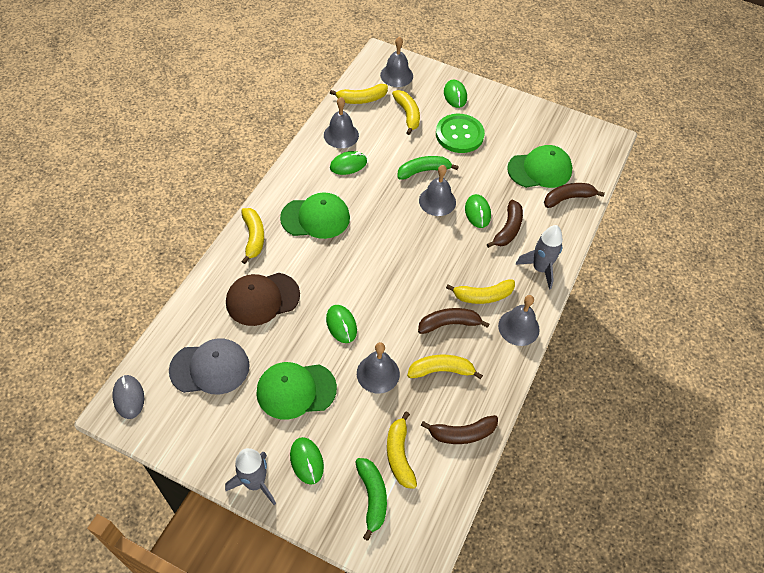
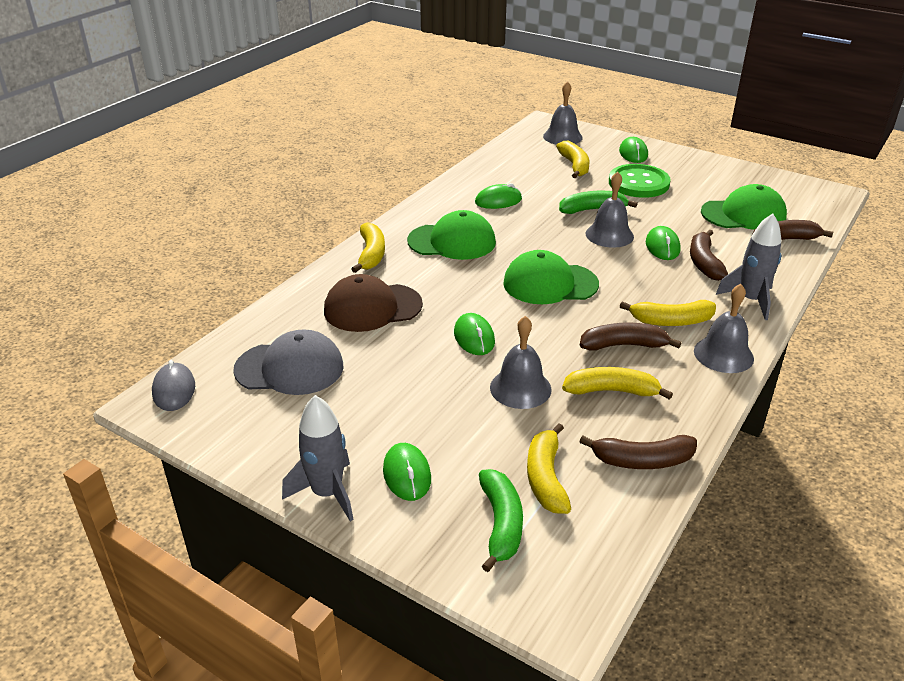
camera: 10 degrees right, 20 degrees down
green cap [256,362,337,420] -> green cap moved to [503,250,599,304]
grey bell [324,97,359,148] -> none
yellow banana [330,84,388,104] -> none
brown banana [487,200,523,248] -> brown banana turned 150 degrees clockwise [690,230,728,281]

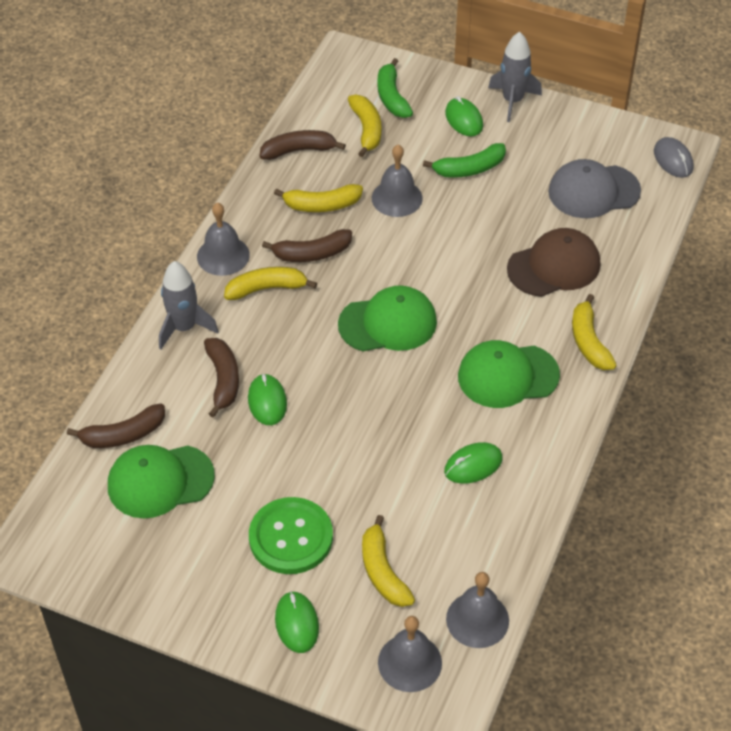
camera: 170 degrees right, 15 degrees up
green mouse [454,313,495,355] -> none
green banana [559,191,638,214] -> green banana moved to [423,143,506,178]
grey bell [586,172,634,248] -> grey bell moved to [446,572,509,648]

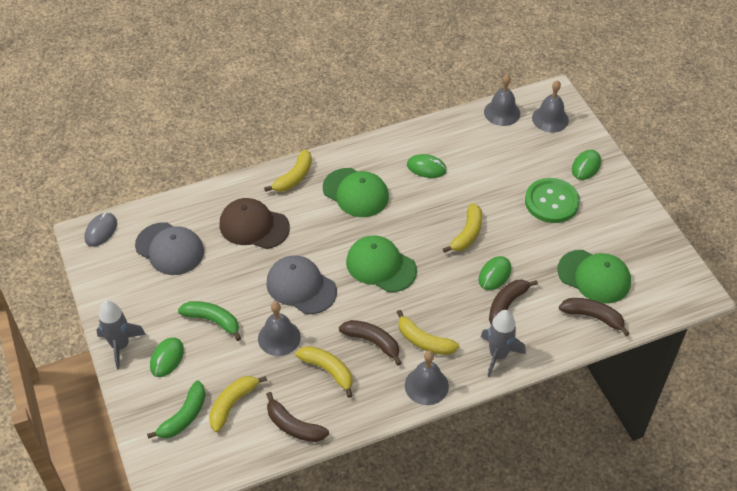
camera: 135 degrees left, 0 degrees up
yellow banana [362,515,415,607] -> yellow banana moved to [443,203,482,253]
none -> grey cap [266,256,337,314]

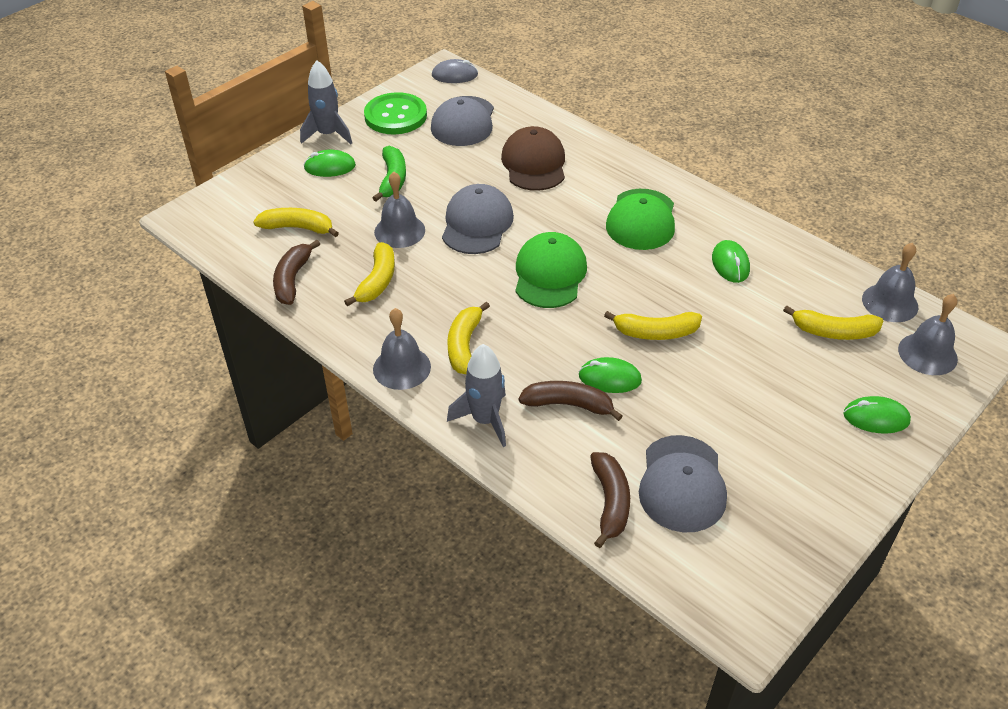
camera: 65 degrees right, 5 degrees down
green banana [147,380,206,439] -> none
yellow banana [264,149,312,192] -> yellow banana moved to [783,306,883,340]
brown banana [339,320,401,366] -> none
green button [525,178,580,223] -> green button moved to [364,92,427,135]
green cap [557,250,631,303] -> grey cap [639,435,727,533]

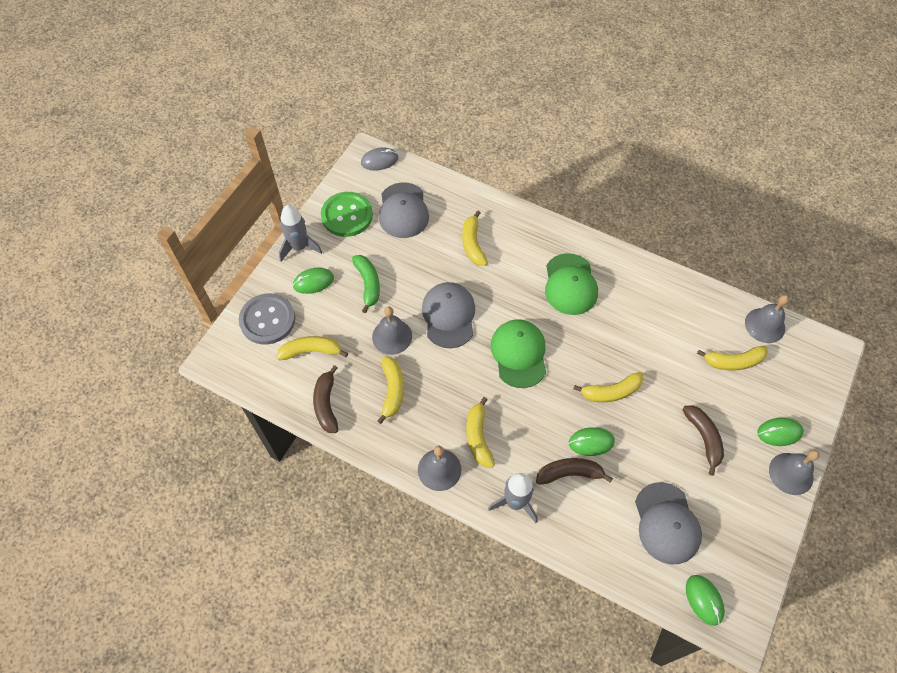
camera: 15 degrees left, 15 degrees up
brown cap [501,126,565,191] -> yellow banana [462,211,488,266]
brown banana [590,452,630,548] -> brown banana moved to [682,405,724,476]
green mouse [712,240,750,283] -> green mouse moved to [686,575,725,626]
grey bell [898,294,958,375] -> grey bell moved to [769,450,820,495]
none -> grey button [239,293,295,345]

